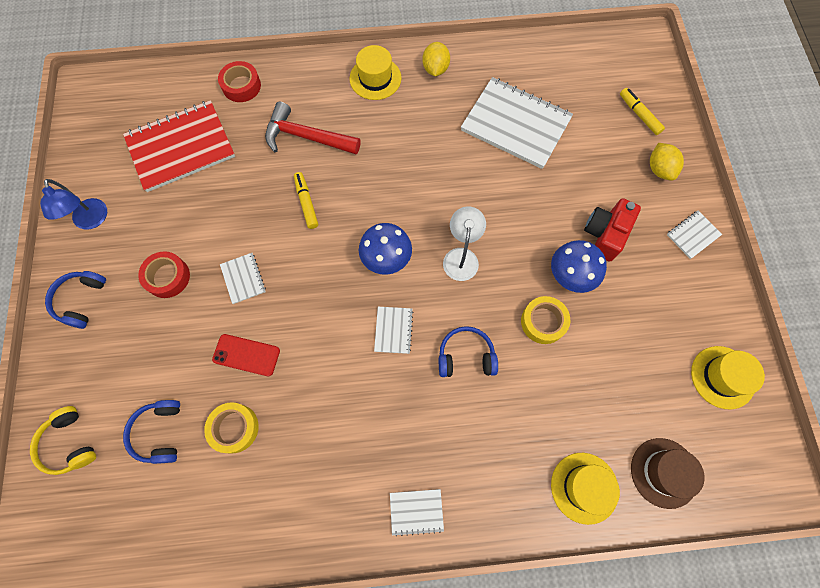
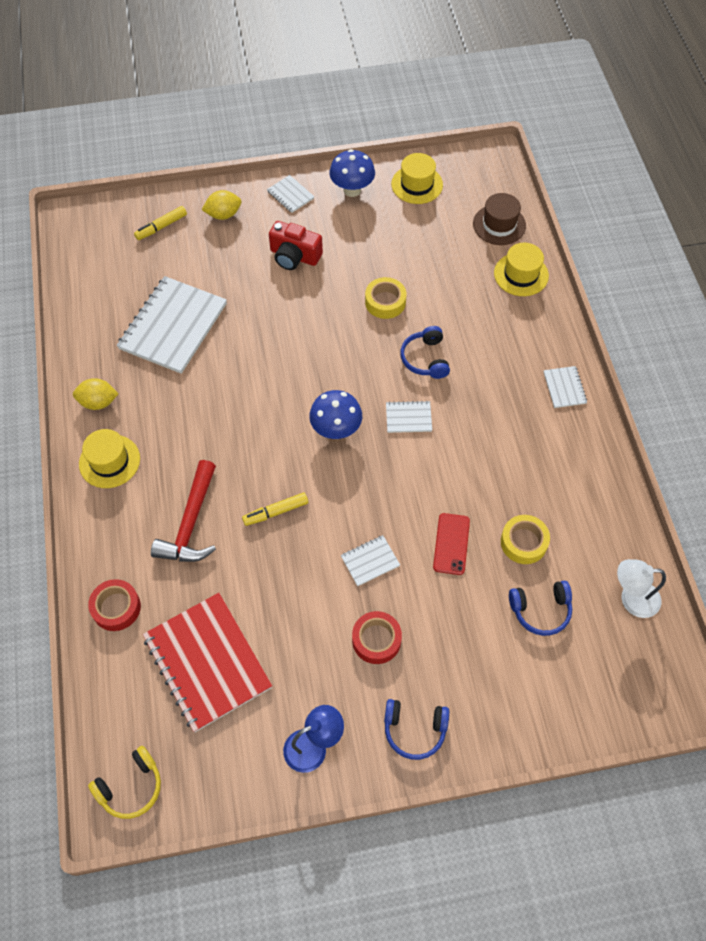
camera: 95 degrees left, 10 degrees down
yellow headphones [30,406,96,475] -> yellow headphones moved to [88,746,161,819]
white lamp [443,206,486,281] -> white lamp moved to [617,559,666,618]
blue mushroom [551,240,607,293] -> blue mushroom moved to [329,149,375,197]

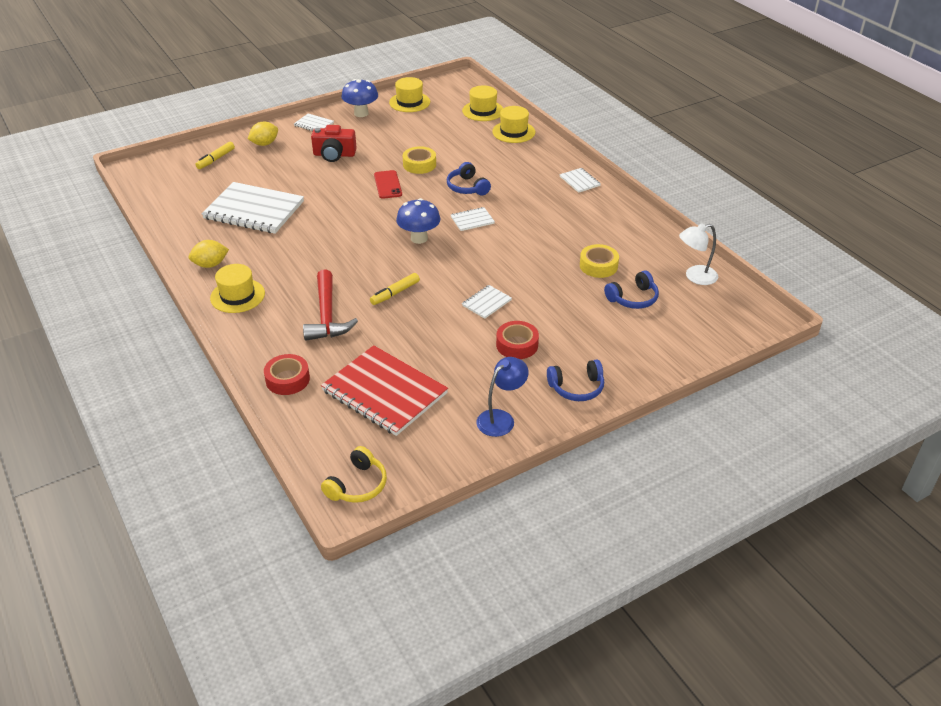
camera: 20 degrees left, 20 degrees down
white notebook [117,276,227,374] -> white notebook turned 75 degrees counterclockwise [202,182,304,234]
red phone [433,513,470,575] -> red phone moved to [374,170,402,199]
brown hat [473,193,526,245] -> yellow hat [462,85,503,121]

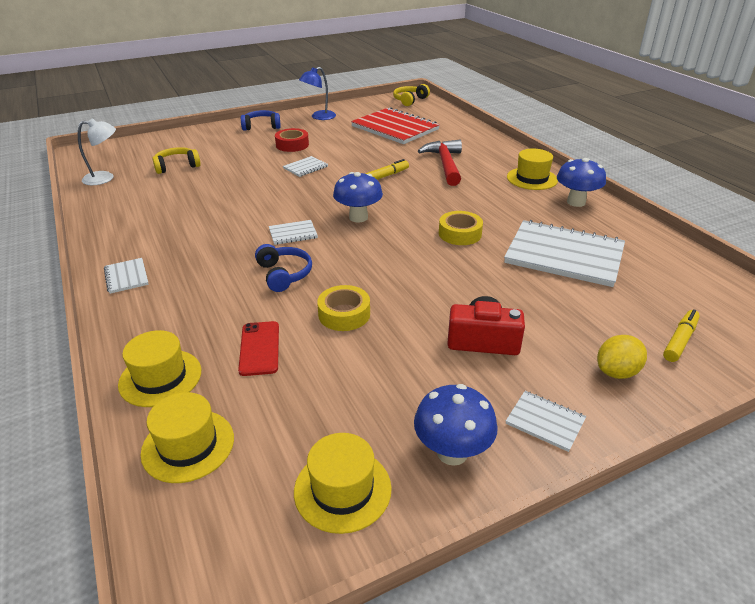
camera: 175 degrees left, 5 degrees down
yellow lemon [189,240,229,268] -> blue mushroom [557,158,606,207]
red tape [264,354,310,395] -> none
red phone [374,170,402,199] -> red phone moved to [238,321,279,376]
yellow tape [580,244,619,278] -> yellow tape moved to [439,211,483,245]
blue headphones [604,271,659,309] -> yellow headphones [152,147,201,174]

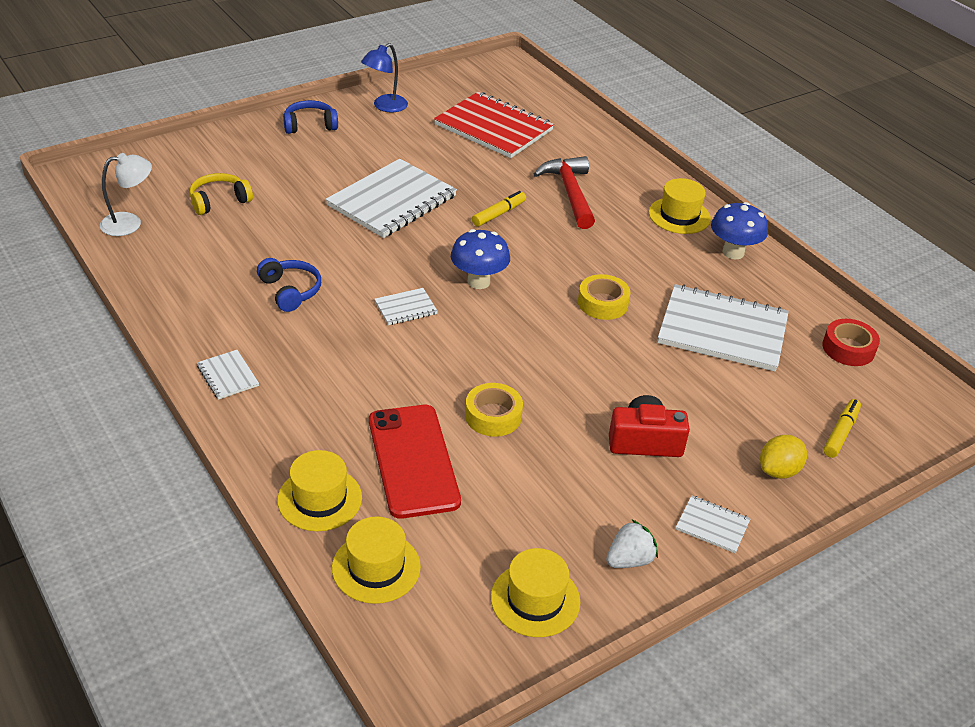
camera: 10 degrees left, 5 degrees up
red phone [238,321,279,376] -> red phone [369,405,461,519], size x1.76
blue headphones [255,244,312,292] -> blue headphones moved to [257,258,321,312]
red tape [275,128,309,152] -> red tape moved to [822,319,880,366]
white notebook [283,156,328,177] -> white notebook [326,159,457,238], size x2.24
yellow headphones [393,84,430,106] -> none
blue mushroom [414,384,498,466] -> white strawberry [606,519,658,568]

